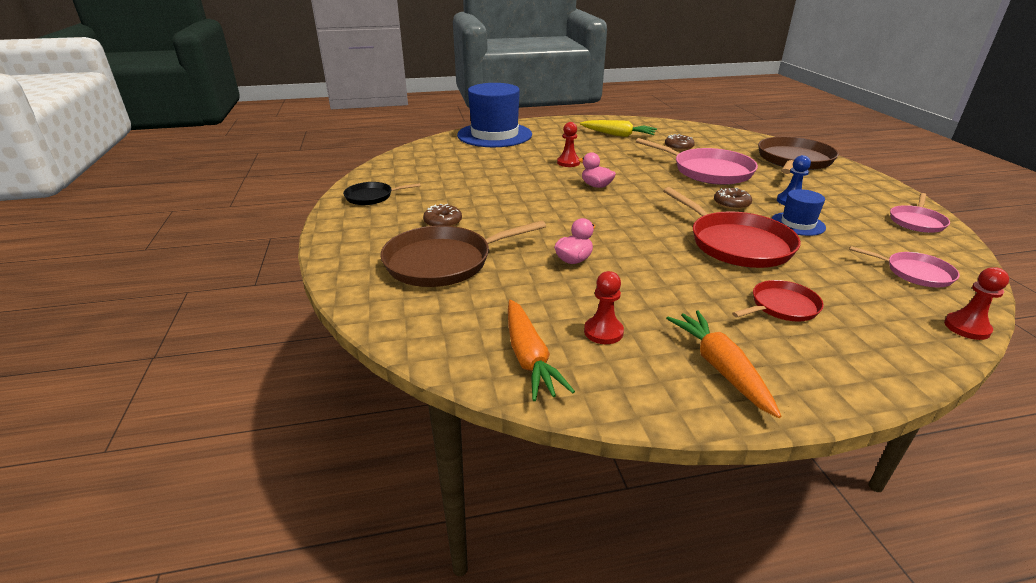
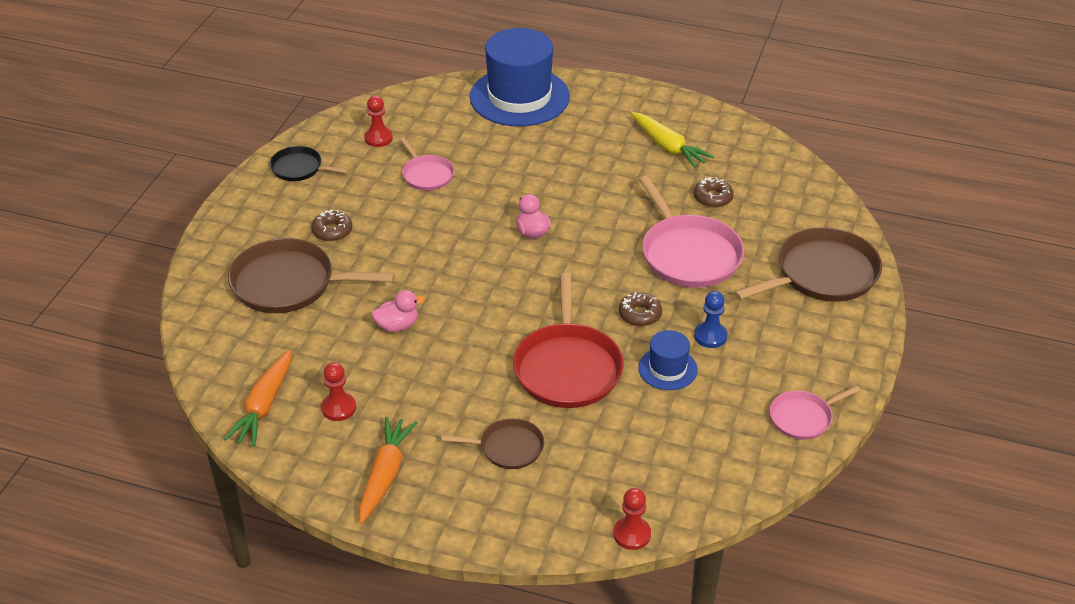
camera: 30 degrees right, 10 degrees up
red pawn [557,122,580,167] -> red pawn moved to [364,96,393,147]
red pan [732,280,824,322] -> brown pan [441,418,544,469]
pink pan [849,246,960,287] -> pink pan moved to [399,137,454,191]

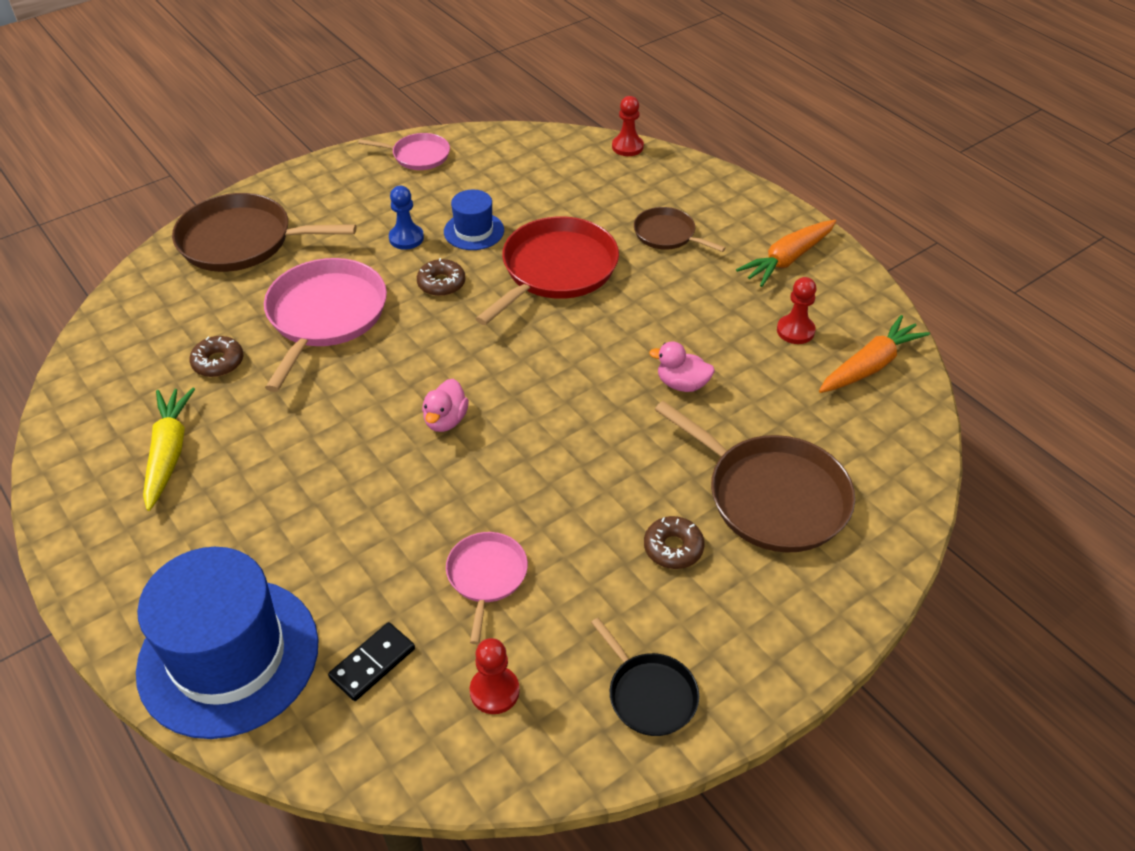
camera: 145 degrees left, 5 degrees up
none -> black domino [328,622,415,701]

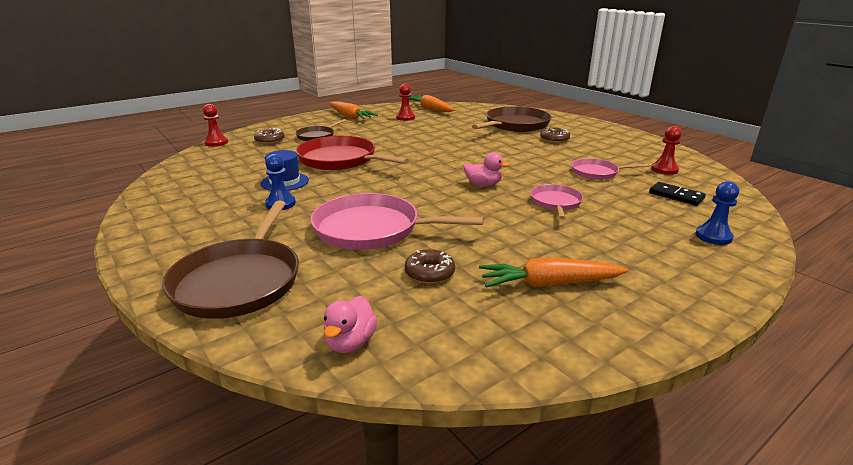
camera: 90 degrees left, 20 degrees down
blue hat [136,547,319,739] -> blue pawn [695,181,739,245]
yellow carrot [143,388,195,511] -> orange carrot [479,258,628,288]
pink pan [358,133,450,170] -> pink pan moved to [530,184,583,219]
brown donut [417,258,465,296] -> brown donut moved to [254,128,284,144]
black pan [591,618,699,736] -> none
pink duck [649,341,715,392] -> pink duck moved to [324,296,377,353]

